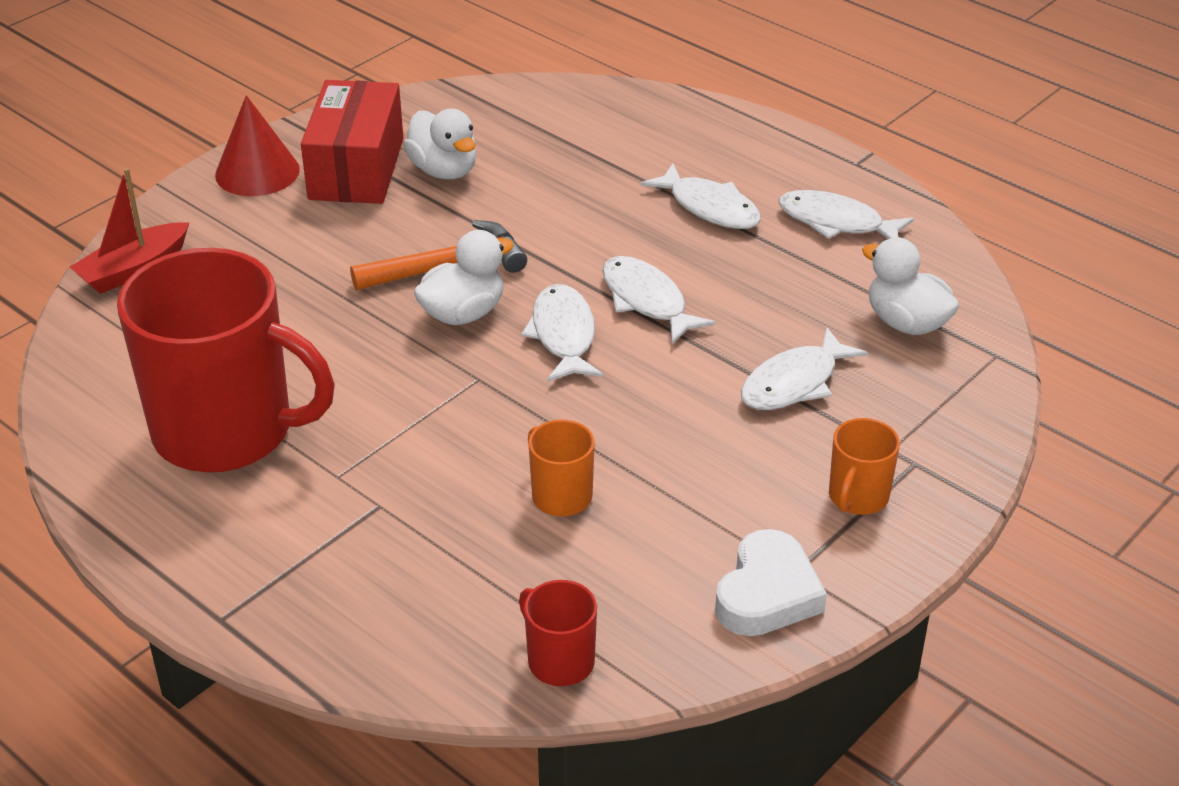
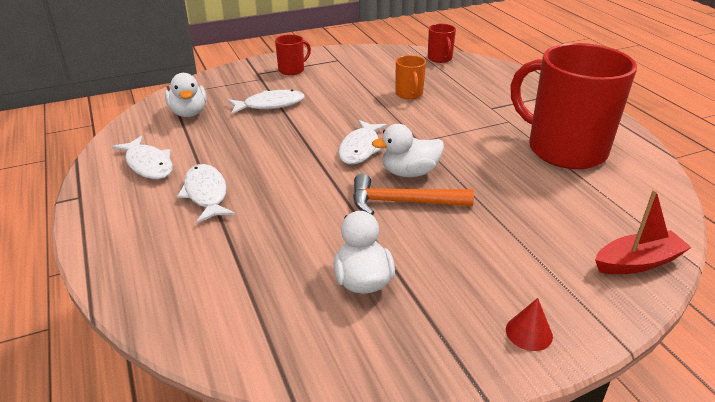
camera: 155 degrees left, 5 degrees down
red cone [215,95,300,196] -> red cone [506,298,553,351], size x0.56
red box [301,80,403,204] -> none
white fish [602,256,715,344] -> none
white heart [715,529,827,636] -> none
orange mug [829,418,900,515] -> red mug [275,34,311,75]

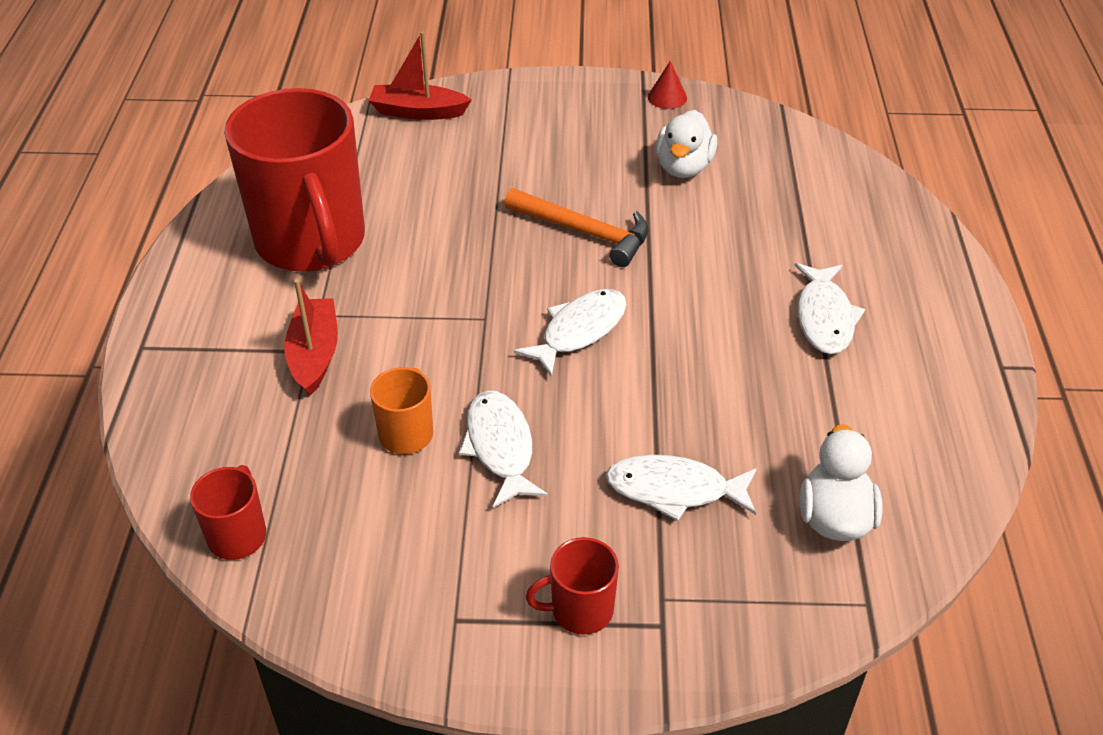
camera: 155 degrees left, 10 degrees up
white fish [112,136,173,179] -> white fish moved to [459,391,548,508]
white duck [372,124,444,177] -> none
red cone [506,298,553,351] -> red cone moved to [648,61,687,109]
none -> red boat [284,279,338,396]

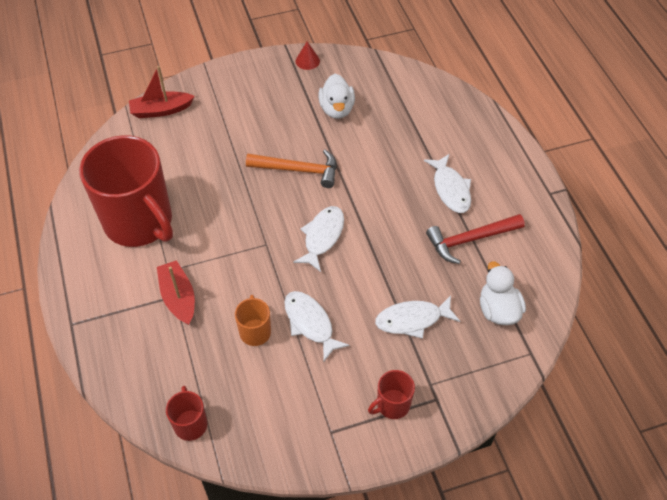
camera: 20 degrees left, 10 degrees up
none -> red hammer [426,214,525,264]

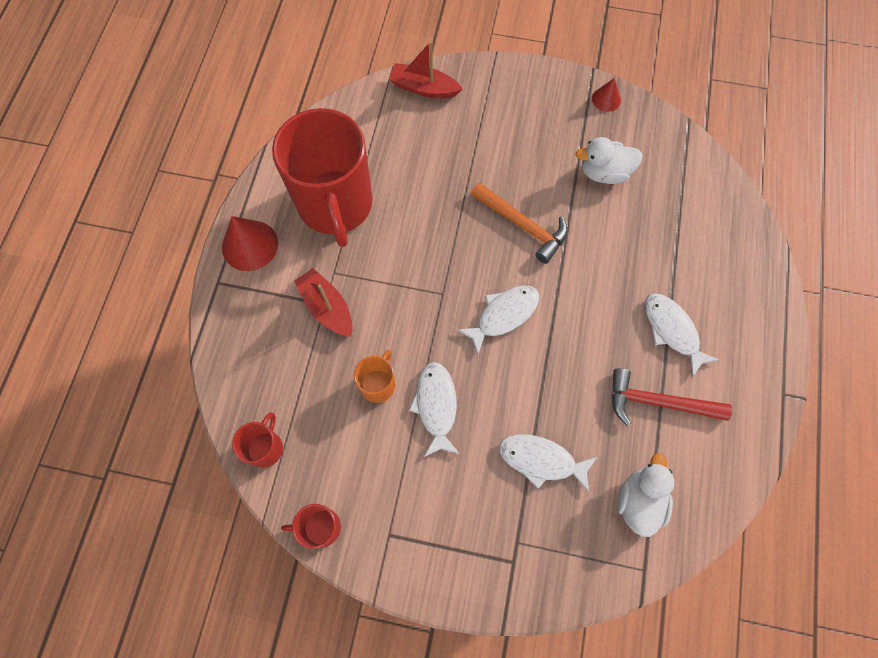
camera: 30 degrees right, 15 degrees up
red boat [157,260,195,325] -> red boat turned 45 degrees counterclockwise [294,268,353,337]
white duck [319,74,355,119] -> white duck turned 60 degrees clockwise [575,137,643,184]
red mug [368,370,415,419] -> red mug moved to [281,504,341,549]
white fish [424,154,471,213] -> white fish turned 135 degrees clockwise [645,293,719,377]
none -> red cone [222,216,278,271]

